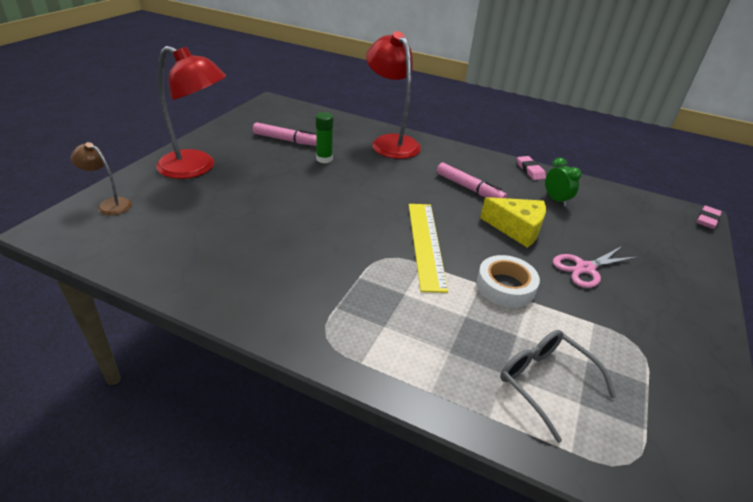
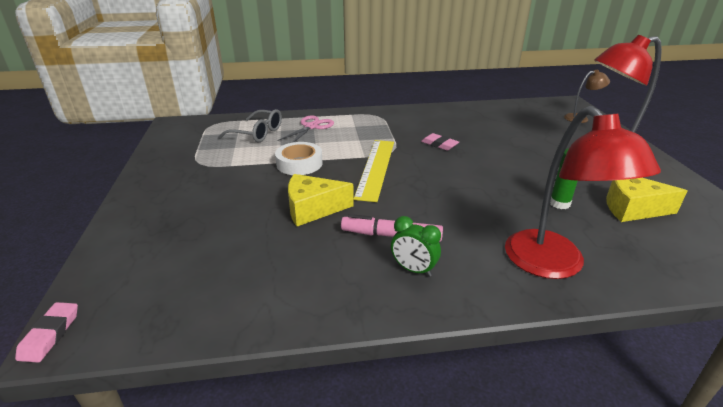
camera: 150 degrees right, 5 degrees down
pink marker [253,122,317,146] -> yellow cheese [606,178,687,222]
red lamp [366,31,421,159] -> red lamp turned 45 degrees clockwise [505,106,661,279]
yellow ruler [409,204,448,293] -> yellow ruler turned 45 degrees clockwise [354,140,394,202]
pink eraser [517,156,546,180] -> pink eraser moved to [421,133,459,151]
green clock [545,158,582,207] -> green clock moved to [391,216,441,277]
pink scissors [553,246,637,288] -> pink scissors moved to [278,115,334,143]

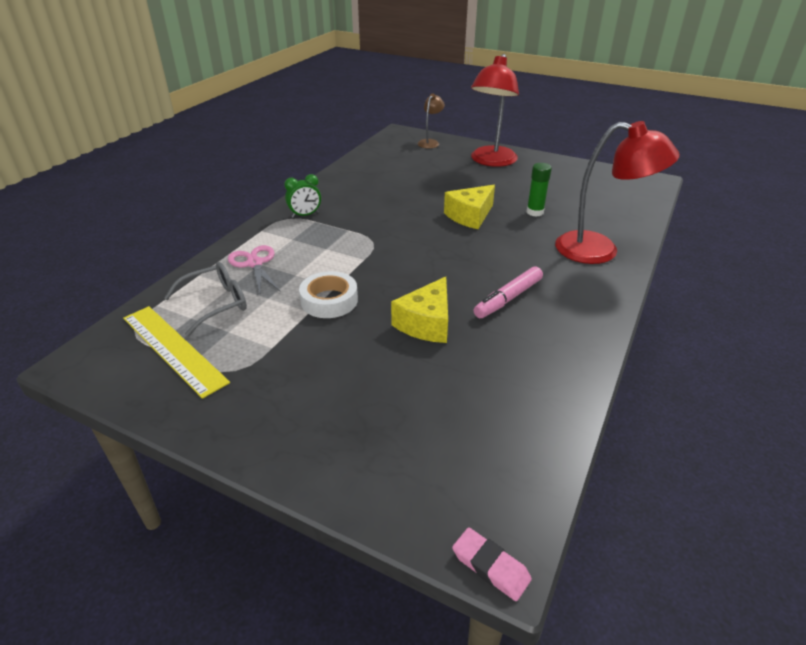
camera: 55 degrees left, 5 degrees up
yellow ruler [354,140,394,202] -> yellow ruler moved to [123,306,230,399]
green clock [391,216,441,277] -> green clock moved to [284,174,321,218]
pink eraser [421,133,459,151] -> none
yellow cheese [606,178,687,222] -> yellow cheese moved to [444,185,495,229]

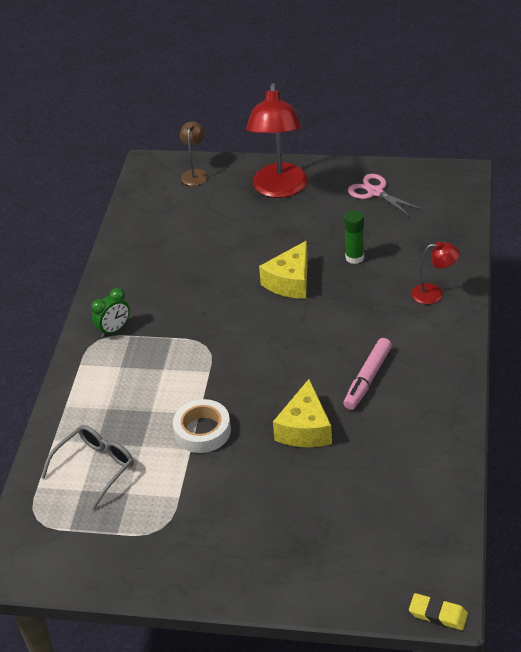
camera: 15 degrees left, 5 degrees up
yellow ruler [123,306,230,399] -> none
pink scissors [228,245,281,293] -> pink scissors moved to [348,174,422,217]
pink eraser [452,527,532,601] -> yellow eraser [409,593,468,630]
red lamp [555,121,680,264] -> red lamp [412,241,460,304], size x0.50

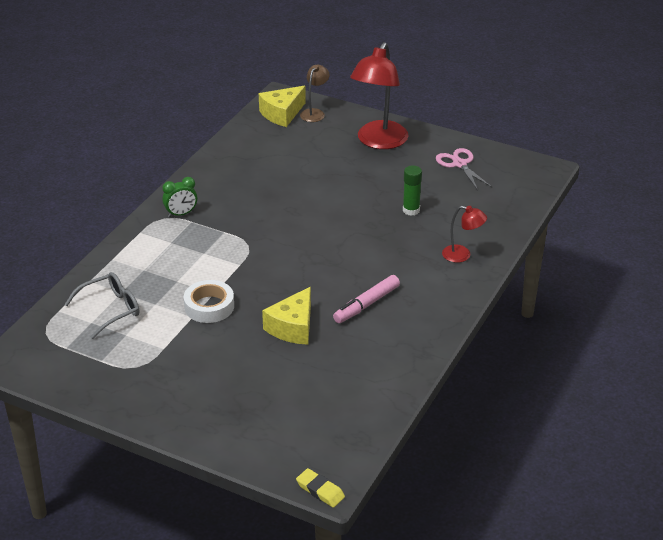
camera: 15 degrees right, 5 degrees down
yellow cheese [259,241,308,299] -> yellow cheese moved to [259,86,306,127]

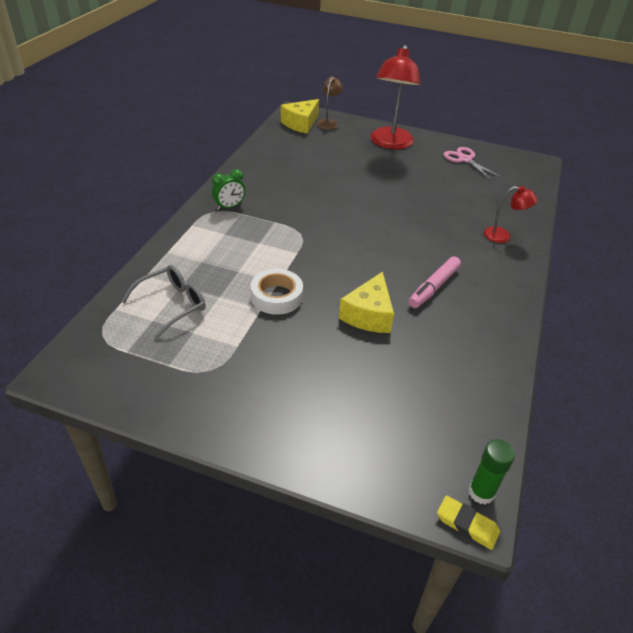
camera: 10 degrees left, 5 degrees up
green glue stick [403,165,422,216] -> green glue stick moved to [468,439,515,505]

